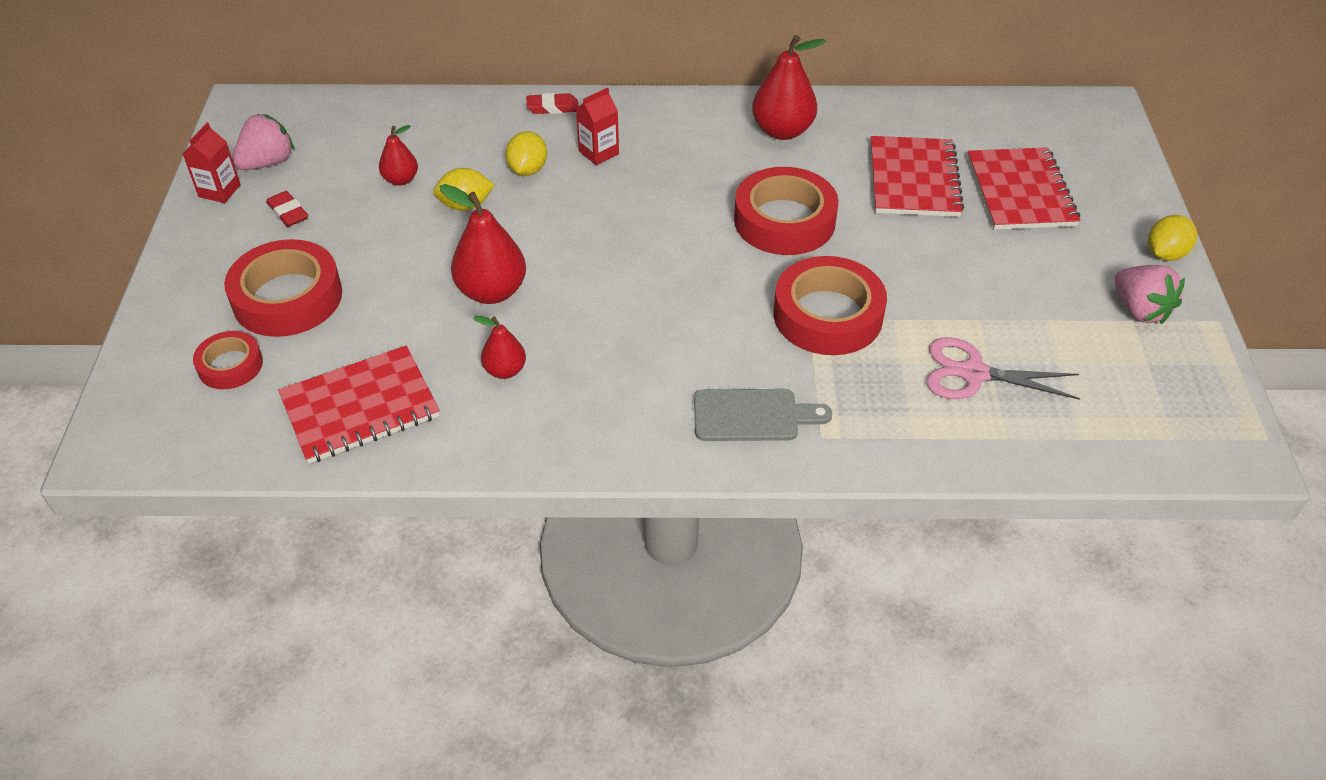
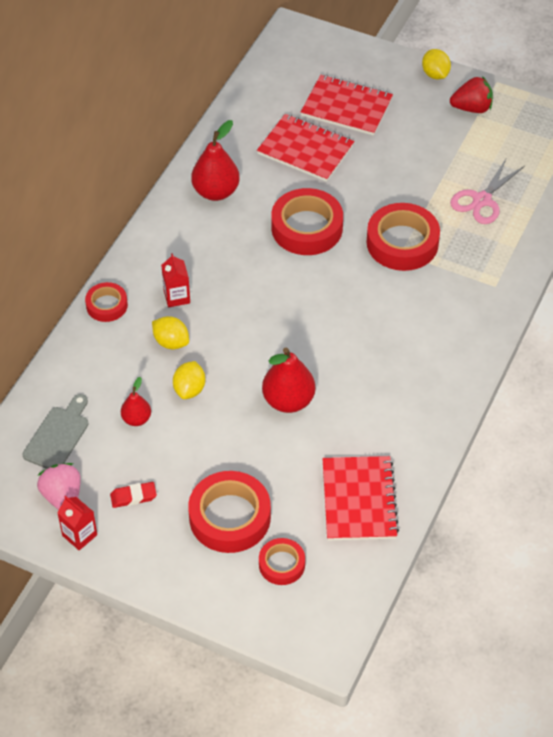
camera: 65 degrees left, 5 degrees up
red pear [473,316,526,379] -> none
red eraser [526,93,578,114] -> red tape [85,282,128,322]
grey cutting board [694,389,832,441] -> grey cutting board moved to [23,394,89,469]
pink strawberry [1115,265,1185,324] -> red strawberry [450,76,493,113]

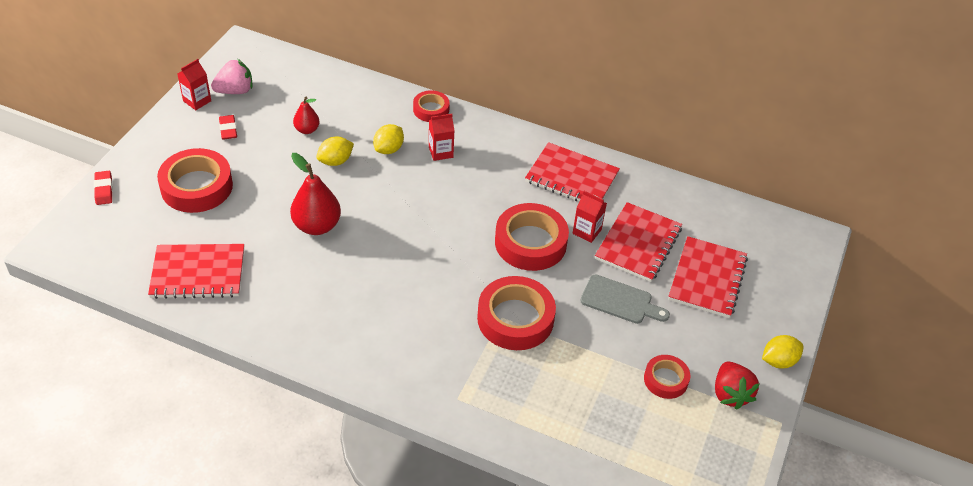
camera: 85 degrees right, 5 degrees down
grey cutting board [23,394,89,469] -> grey cutting board moved to [580,274,670,324]
yellow lemon [173,361,205,399] -> yellow lemon turned 45 degrees counterclockwise [316,137,354,166]
red pear [191,120,240,201] -> red notebook [525,142,620,201]
red tape [259,538,305,585] -> red tape moved to [644,355,690,399]
pink scissors [450,157,525,224] -> none
none -> red eraser [94,171,113,205]
none -> red carton [573,191,607,243]

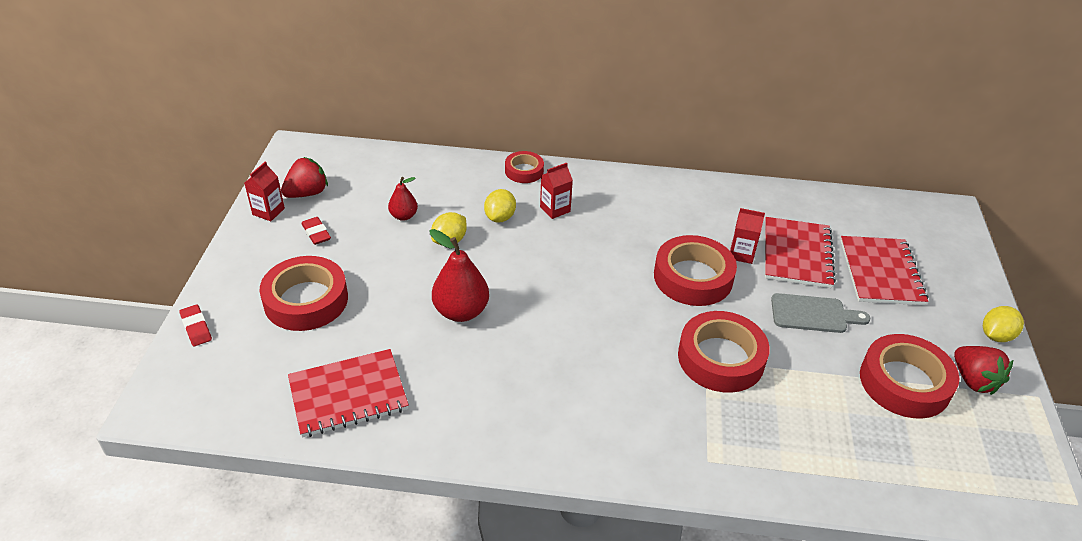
camera: 15 degrees left, 5 degrees down
pink strawberry [211,59,253,94] -> red strawberry [281,157,328,198]
red notebook [525,142,620,201] -> none
red tape [644,355,690,399] -> red tape [860,334,959,419], size x1.79

